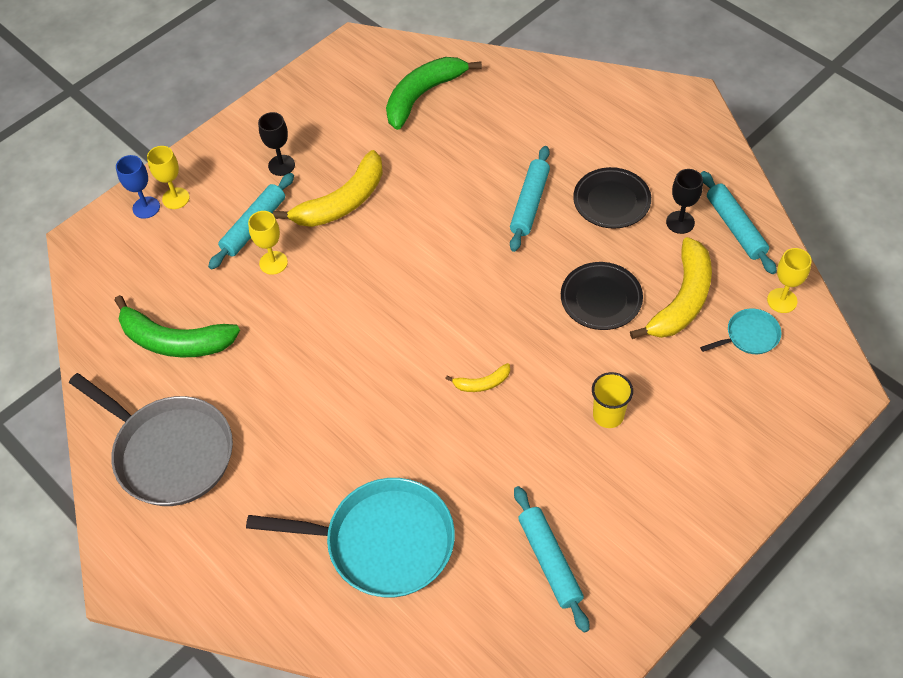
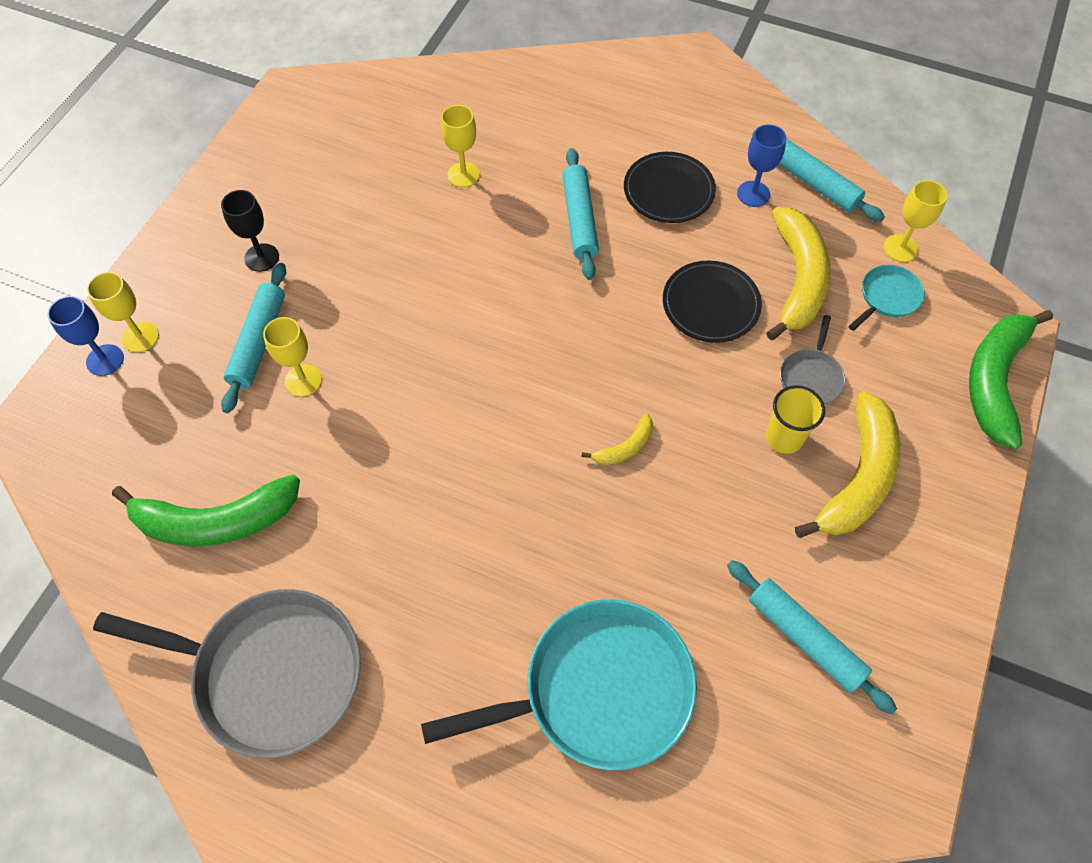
camera: 25 degrees left, 5 degrees up
yellow banana [273,150,383,227] -> yellow banana moved to [795,391,900,538]
green banana [386,57,482,130] -> green banana moved to [969,310,1053,449]
black goblet [666,169,703,234] -> blue goblet [737,124,787,207]
none -> yellow goblet [441,105,480,187]
none -> grey pan [780,315,845,405]

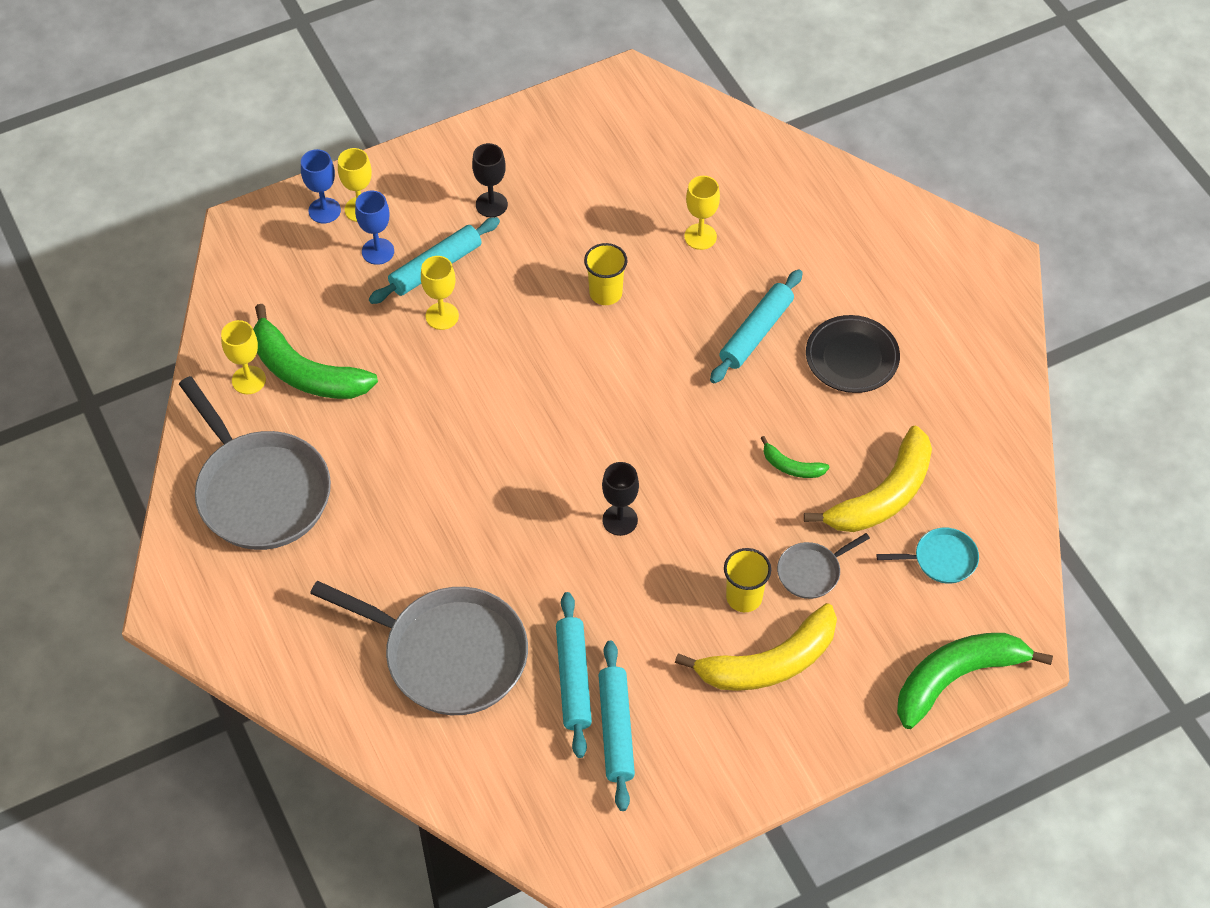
camera: 40 degrees right, 5 degrees down
turquoise pan [421,599,697,770] -> grey pan [310,581,528,715]
yellow banana [582,414,653,465] -> black goblet [602,462,639,536]
black plate [663,261,762,343] -> green banana [761,436,829,478]
blue goblet [737,124,787,207] -> blue goblet moved to [355,191,394,265]
turquoise rolling pin [752,131,885,222] -> turquoise rolling pin moved to [556,592,592,758]
yellow goblet [884,180,947,262] -> yellow goblet moved to [221,320,266,394]
none -> yellow cup [584,243,628,305]

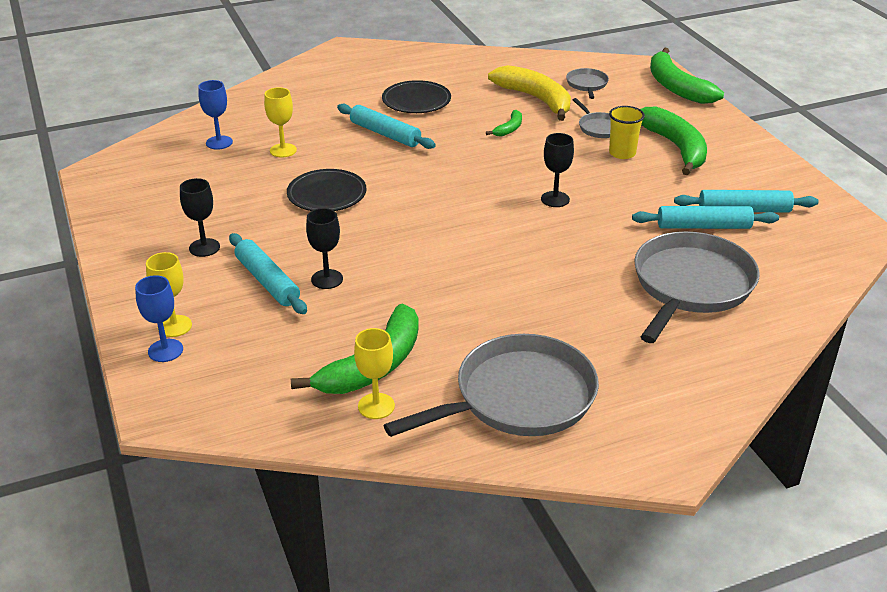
camera: 85 degrees left, 20 degrees down
blue goblet [355,191,394,265] -> blue goblet moved to [198,80,233,150]
yellow goblet [421,256,459,330] -> black goblet [306,208,343,289]
yellow cup [584,243,628,305] -> black plate [287,169,366,211]
yellow banana [675,603,837,691] -> green banana [640,107,707,175]
turquoise pan [876,528,979,584] -> grey pan [566,68,609,99]

